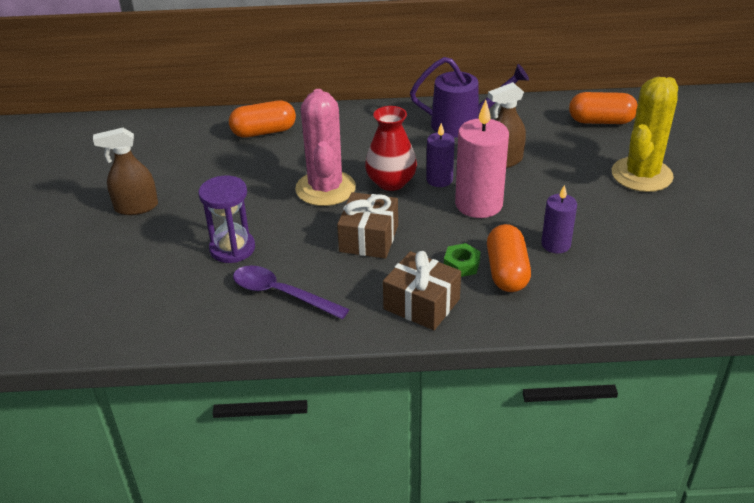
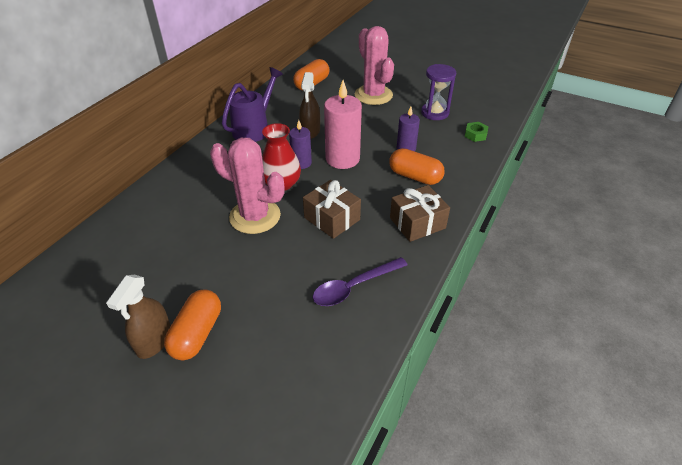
camera: 60 degrees left, 5 degrees up
purple hourglass [198,176,255,263] -> purple hourglass moved to [421,64,456,120]
orange capsule [229,100,296,138] -> orange capsule moved to [164,289,221,360]
green nut [444,243,481,277] -> green nut moved to [465,122,489,142]
yellow cactus [612,77,678,192] -> pink cactus [355,26,394,105]

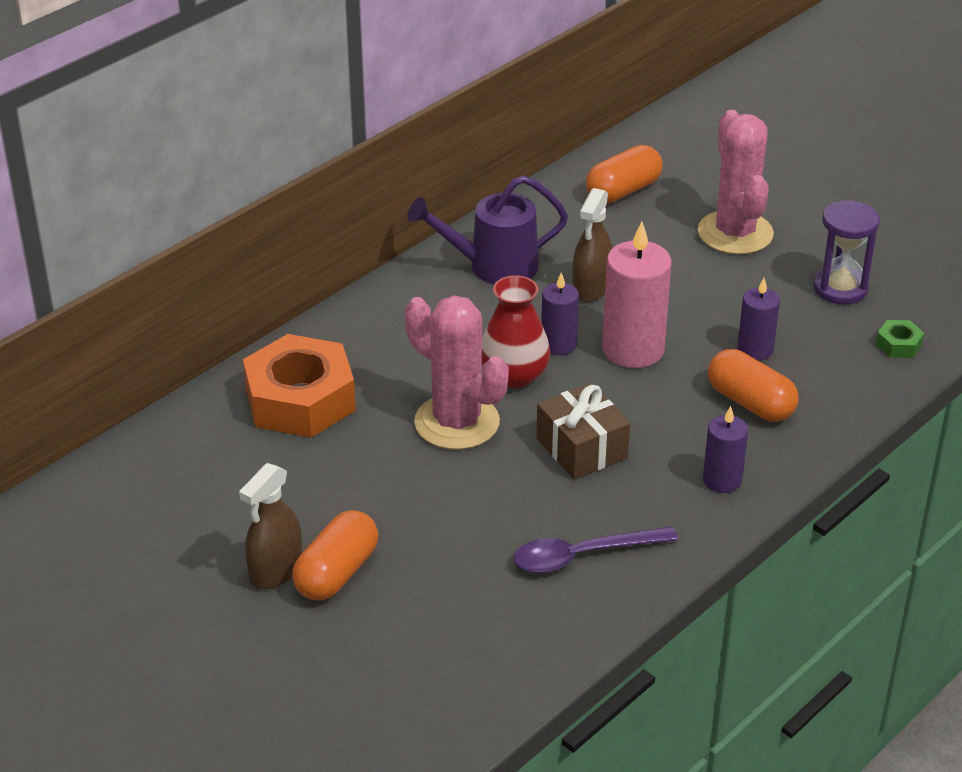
camera: 15 degrees right, 5 degrees down
purple watering can [222,67,283,142] -> purple watering can turned 150 degrees counterclockwise [407,175,568,284]
brown gift [390,185,450,242] -> purple candle [703,406,748,493]
none -> orange nut [243,334,356,438]

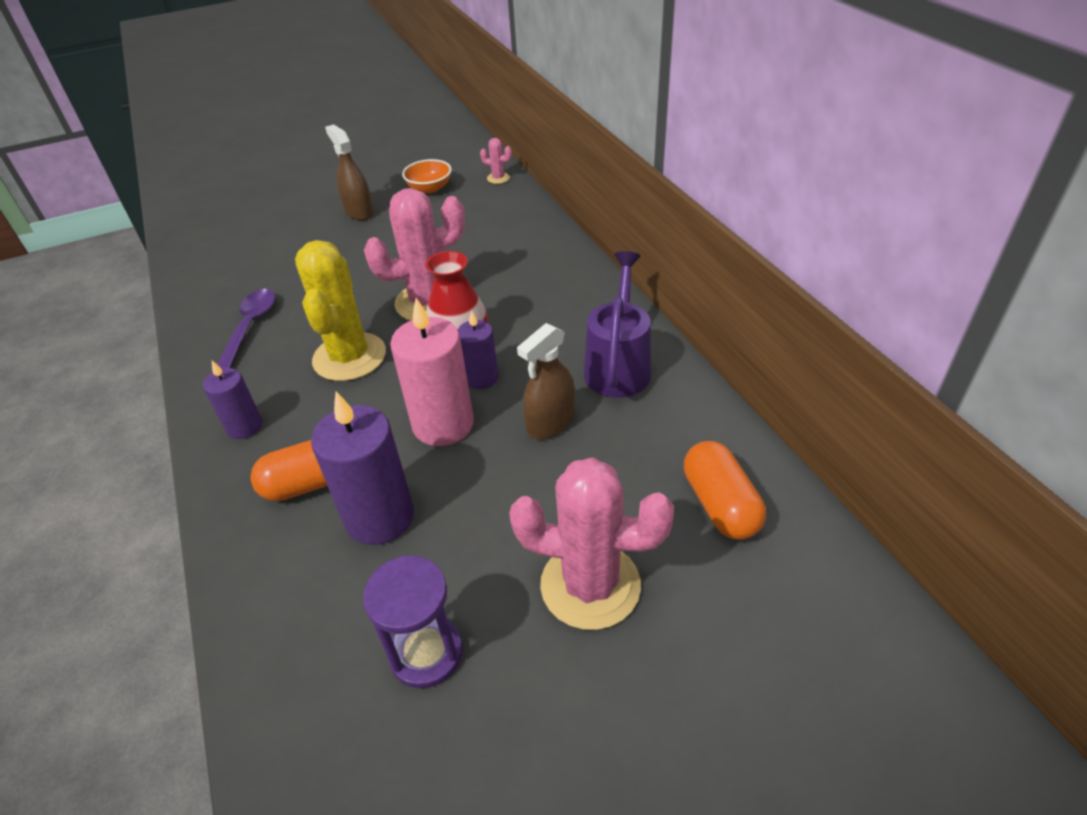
camera: 115 degrees right, 5 degrees up
orange nut [243,334,356,438] -> none
orange capsule [292,510,378,600] -> none
brown gift [536,383,630,480] -> yellow cactus [295,240,386,381]
brown spray bottle [572,188,613,302] -> brown spray bottle turned 90 degrees counterclockwise [517,323,575,439]
purple candle [737,278,780,361] -> purple candle [311,392,414,545], size x1.73
green nut [876,320,924,358] -> none
none -> orange bowl [402,159,452,194]
none -> pink cactus [480,138,512,184]

